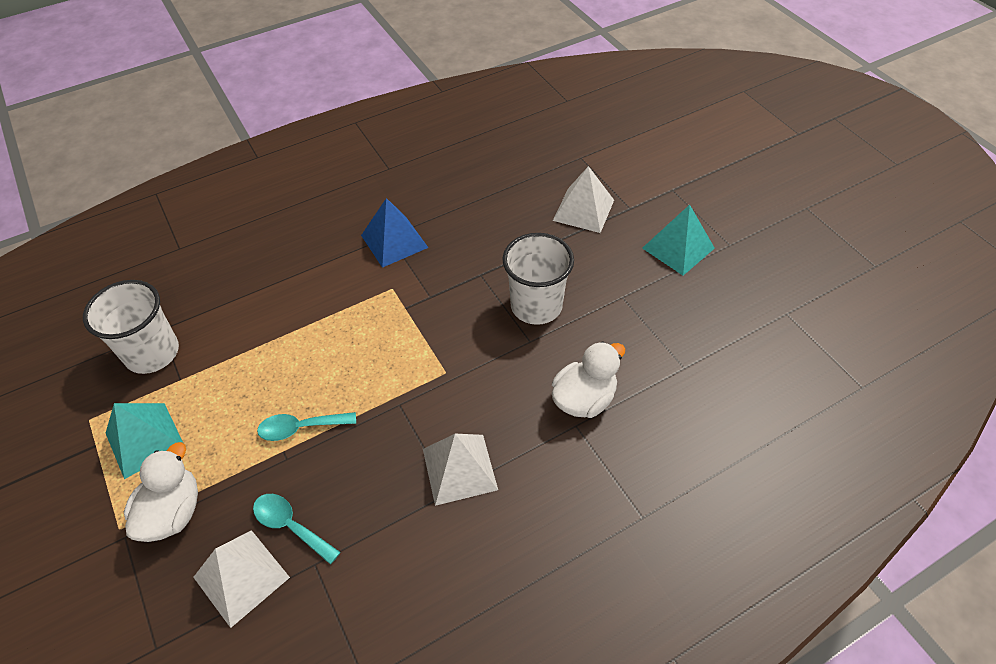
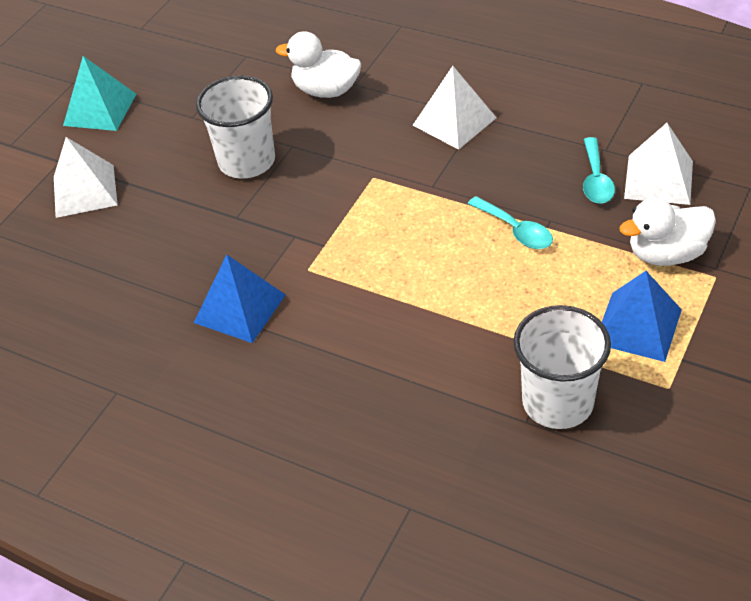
camera: 120 degrees left, 5 degrees down
turquoise pyramid [106,403,183,479] -> blue pyramid [602,271,682,362]

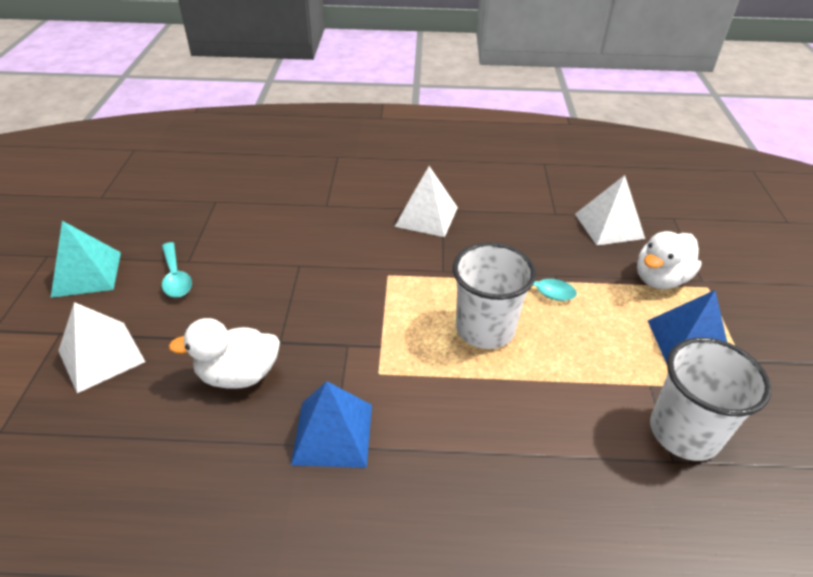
camera: 30 degrees left, 5 degrees down
white cup [196,76,275,178] -> white cup moved to [453,243,536,349]
white duck [276,31,361,98] -> white duck moved to [168,318,280,389]
turquoise spoon [583,137,615,204] -> turquoise spoon moved to [162,242,192,298]

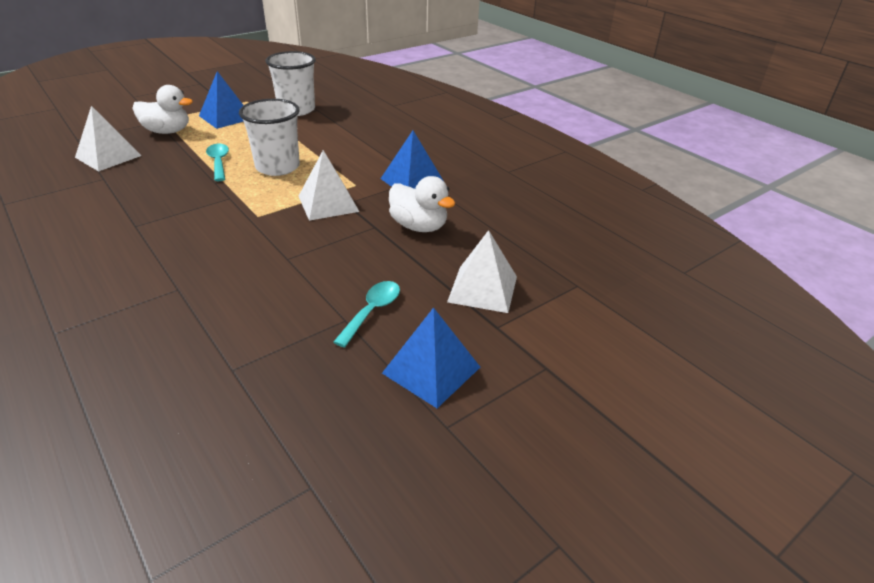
camera: 130 degrees left, 5 degrees down
turquoise pyramid [51,221,121,298] -> blue pyramid [382,307,480,408]
white pyramid [395,166,458,237] -> white pyramid moved to [299,150,359,221]

